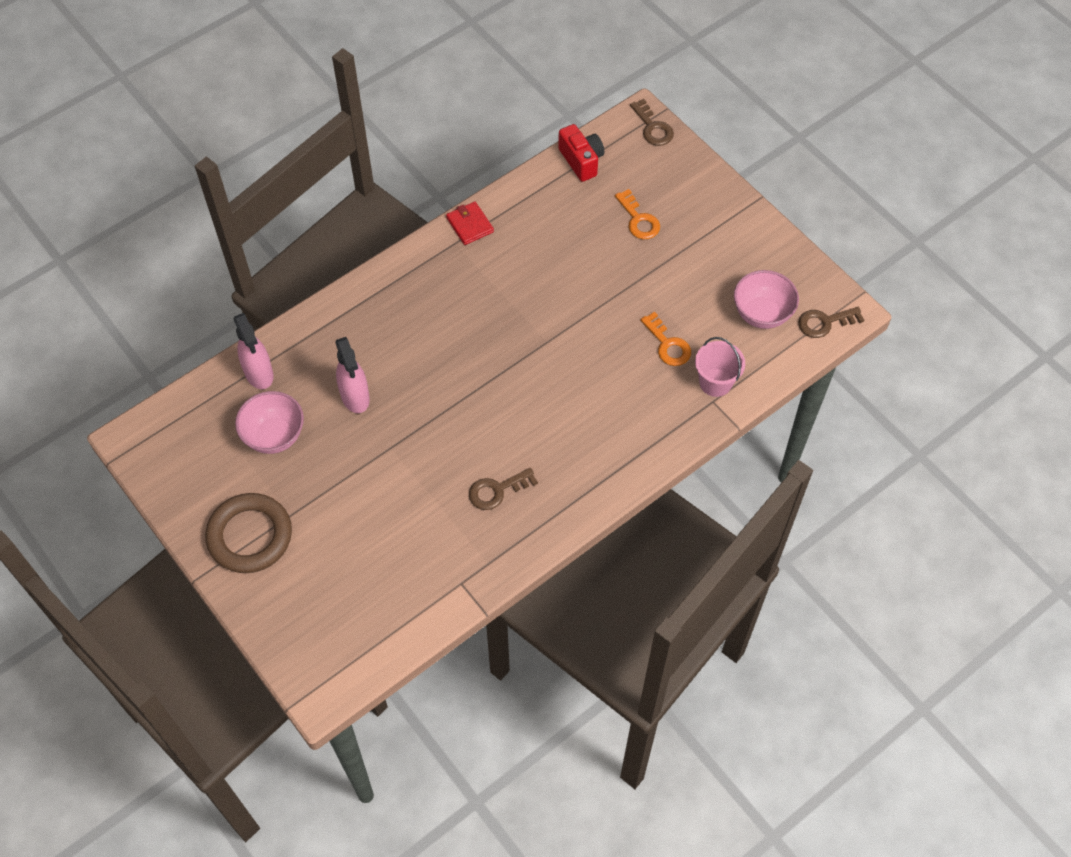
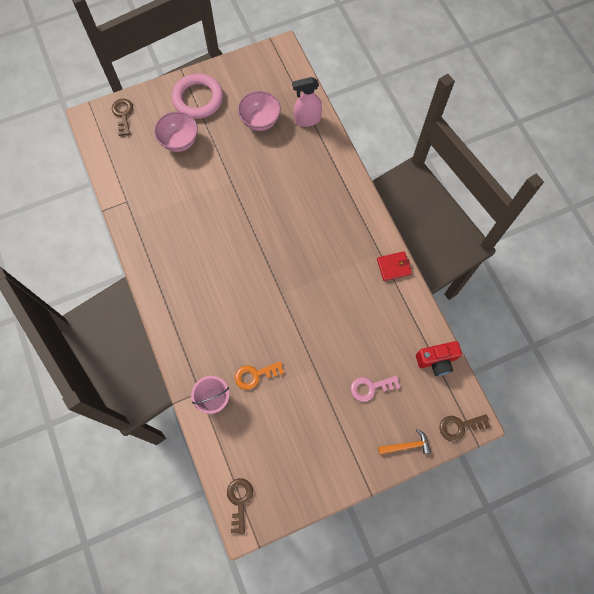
camera: 105 degrees right, 10 degrees up
brown ring [205,493,292,573] -> pink ring [172,73,223,119]
pink spray bottle [335,337,370,413] -> none
brown key [469,468,538,510] -> brown key moved to [112,99,133,136]
orange key [615,189,660,239] -> pink key [350,375,400,402]
pink bowl [734,270,799,329] -> pink bowl moved to [154,112,198,152]
none -> orange hammer [378,429,431,455]

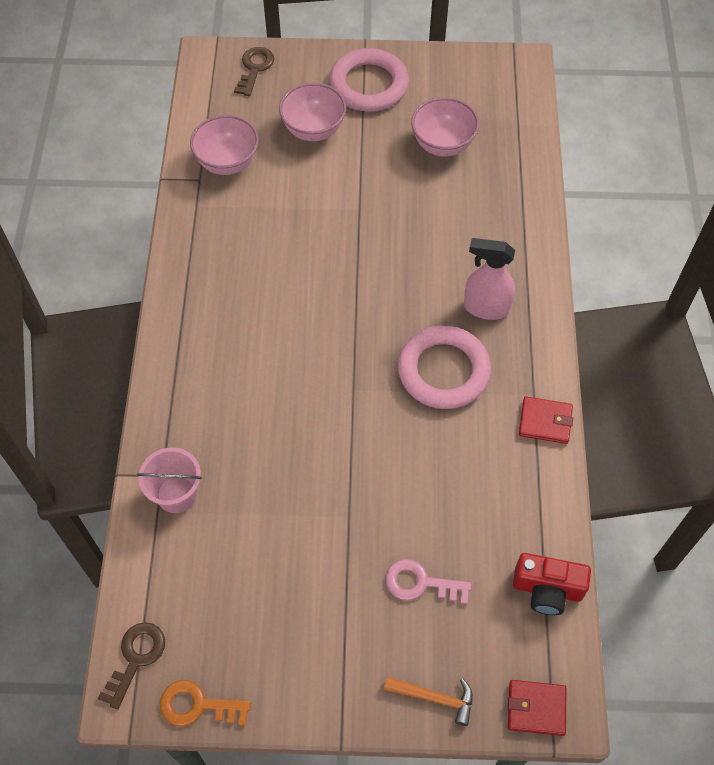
camera: 25 degrees right, 10 degrees down
orange key [235,361,284,390] -> orange key moved to [160,680,251,726]
pink spray bottle [292,77,322,127] -> pink spray bottle moved to [464,238,515,320]
brown key [439,414,490,441] -> red wallet [508,680,567,736]
none -> pink bowl [190,115,259,175]
none -> pink ring [398,325,491,409]

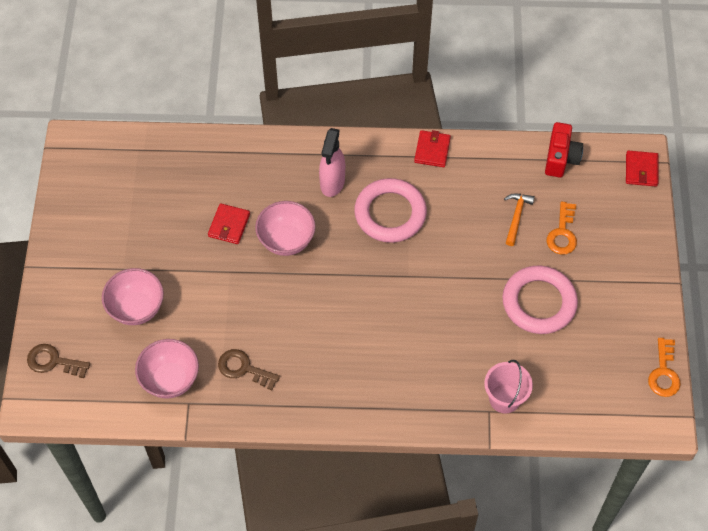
camera: 90 degrees left, 0 degrees up
brown key [97,622,165,710] -> brown key moved to [218,349,280,390]
pink ring [329,48,409,112] -> pink ring moved to [502,266,578,334]
orange hammer [384,677,473,726] -> orange hammer moved to [504,193,535,246]
pink key [385,559,472,604] -> orange key [547,202,577,255]
pink bowl [411,97,479,157] -> pink bowl moved to [255,201,315,256]
none -> red wallet [208,203,250,244]

